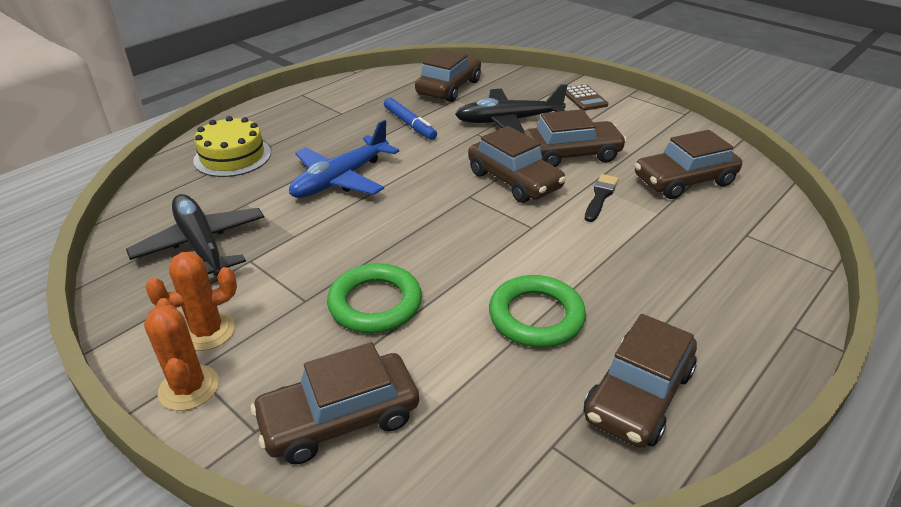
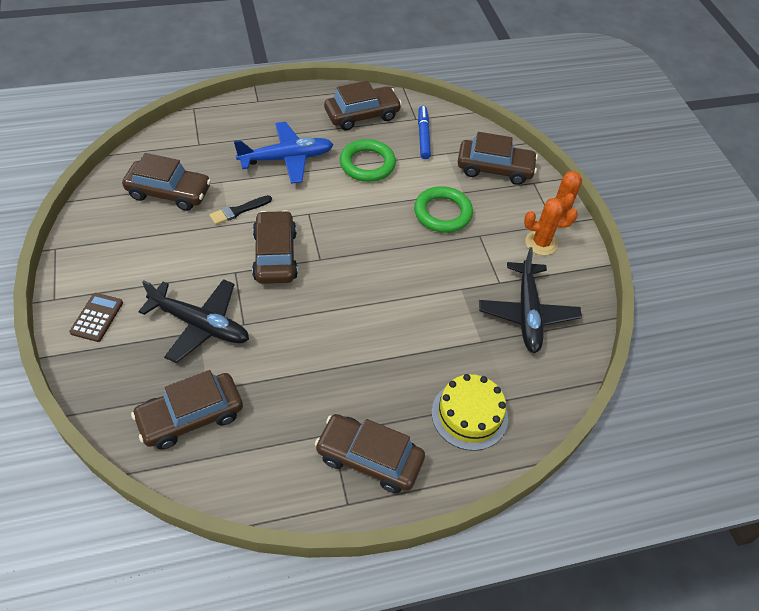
camera: 150 degrees left, 15 degrees up
blue plane [289,120,399,198] -> blue plane moved to [234,122,334,184]
blue marker [384,98,437,140] -> blue marker moved to [418,106,431,159]
brown car [523,109,627,167] -> brown car moved to [315,414,425,494]

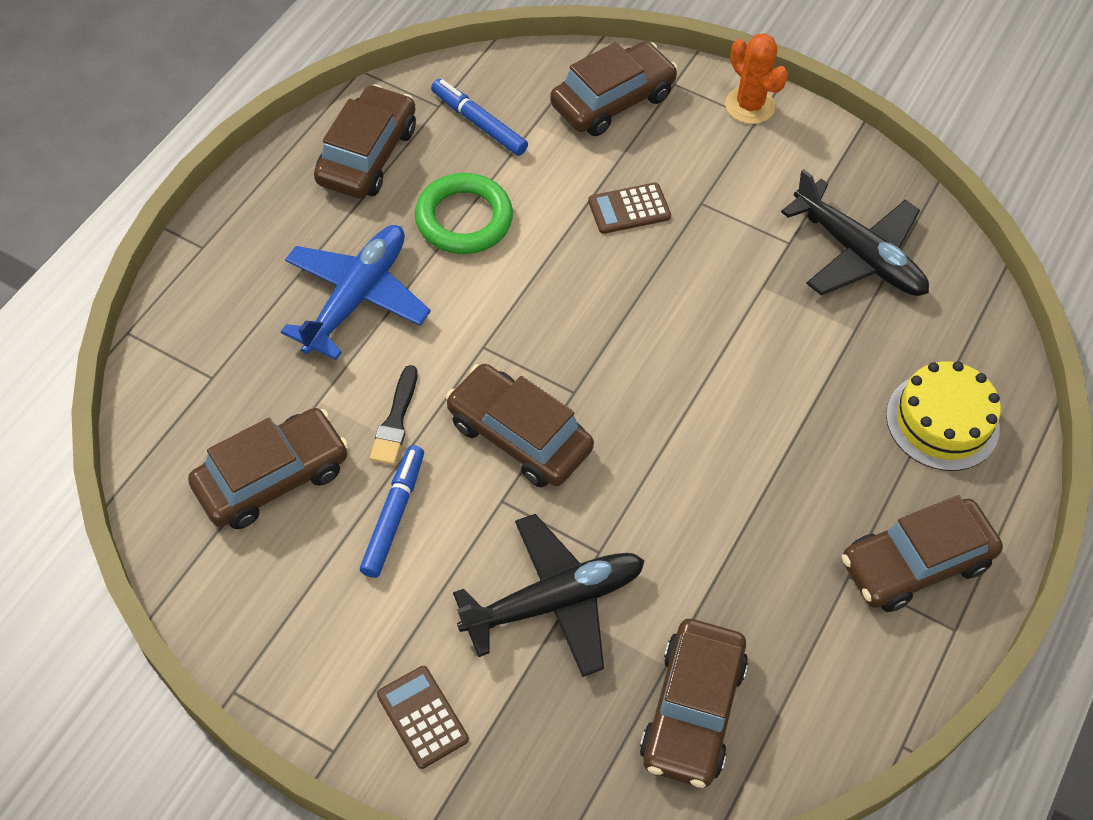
camera: 45 degrees left, 5 degrees up
green ring [414,186,473,233] -> brown calculator [588,183,671,234]
orange cactus [524,198,578,255] -> none
none -> blue marker [360,445,424,578]

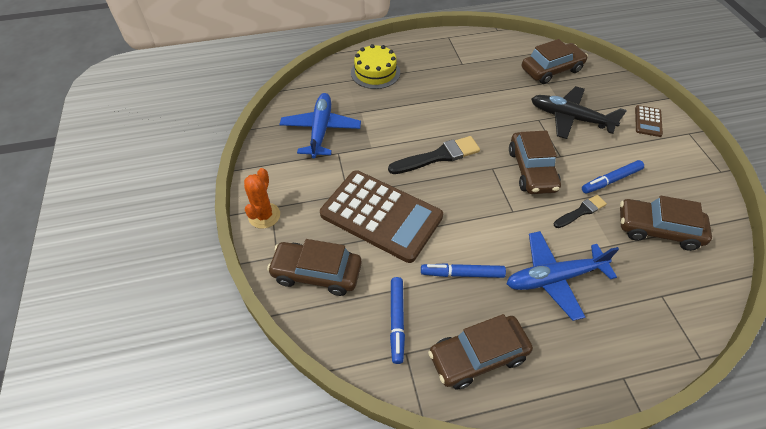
camera: 130 degrees left, 5 degrees down
green ring [415,173,513,254] -> blue marker [421,263,506,278]
brown calculator [588,183,671,234] -> brown calculator [320,170,443,263], size x2.39
black plane [781,169,929,296] -> blue plane [279,93,361,158]
brown car [842,495,1003,612] -> none
none -> black brush [388,136,480,174]

